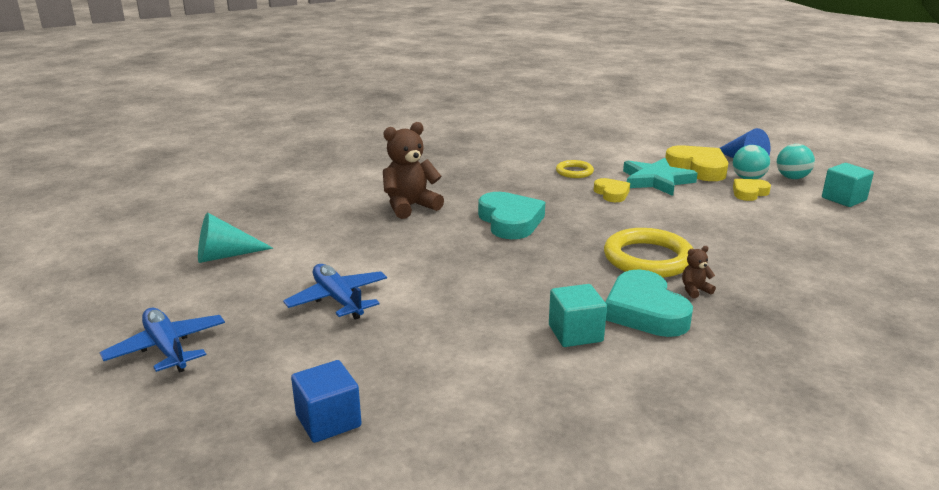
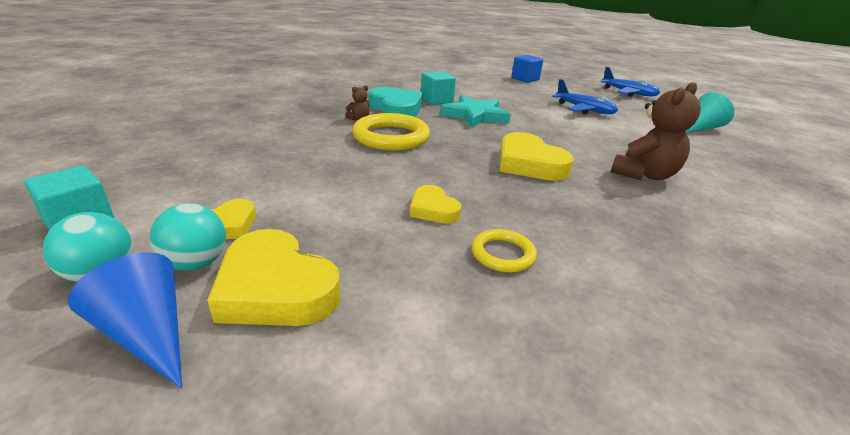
camera: 165 degrees right, 5 degrees up
turquoise heart [478,192,545,239] -> yellow heart [500,132,574,181]
turquoise star [623,158,698,196] -> turquoise star moved to [440,95,511,128]

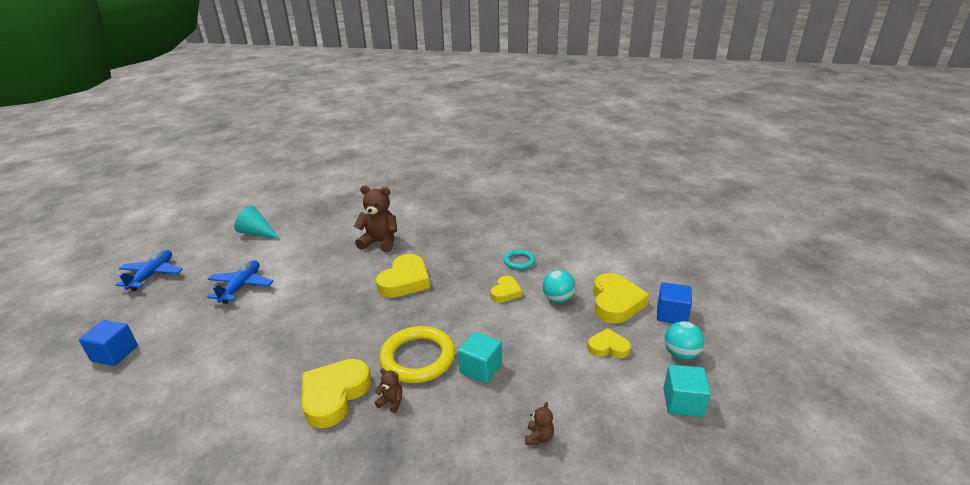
camera: 120 degrees left, 0 degrees up
blue cone [68,252,182,389] -> blue cube [657,282,692,323]
turquoise ball [150,203,226,270] -> turquoise ball moved to [543,270,576,303]
turquoise heart [369,87,423,117] -> yellow heart [302,359,371,428]
turquoise cube [421,71,456,105] -> turquoise cube moved to [458,331,502,384]
turquoise star [440,95,511,128] -> none
yellow ring [472,229,537,272] -> turquoise ring [503,249,535,270]
none -> brown teddy bear [525,402,554,445]

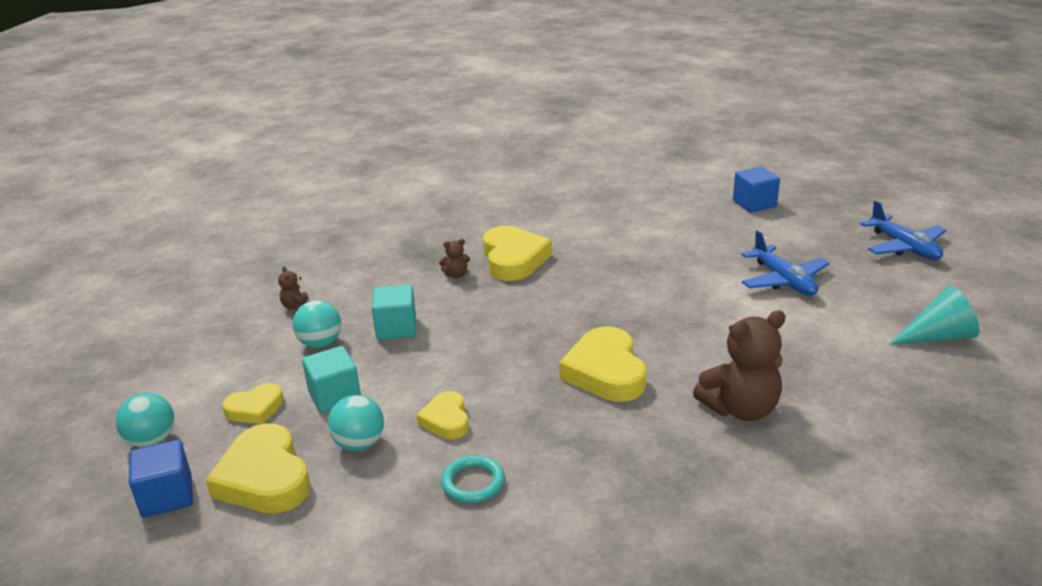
camera: 145 degrees right, 0 degrees up
yellow ring [379,326,455,383] -> none
turquoise cube [664,365,711,417] -> turquoise cube moved to [302,346,361,414]
none -> turquoise ball [293,300,341,348]

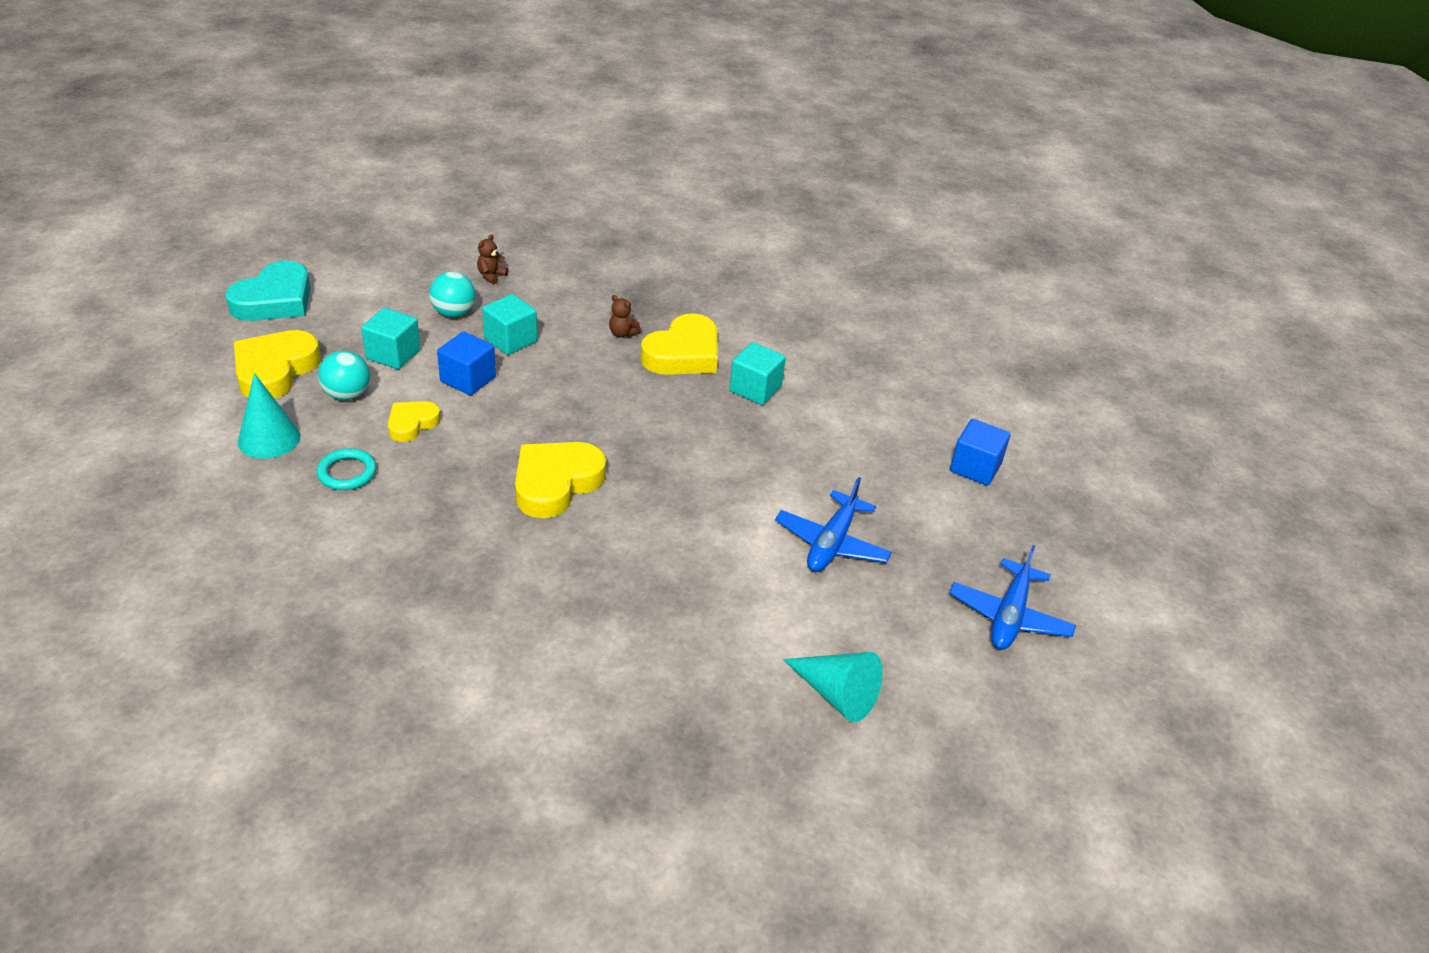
camera: 45 degrees right, 10 degrees up
turquoise ball [116,393,174,448] -> turquoise heart [225,261,310,321]
blue cube [129,440,193,518] -> blue cube moved to [437,332,496,395]
yellow heart [222,383,284,424] -> none
brown teddy bear [693,310,786,421] -> none
none -> turquoise cone [238,373,300,459]
none -> turquoise cube [729,342,786,405]

